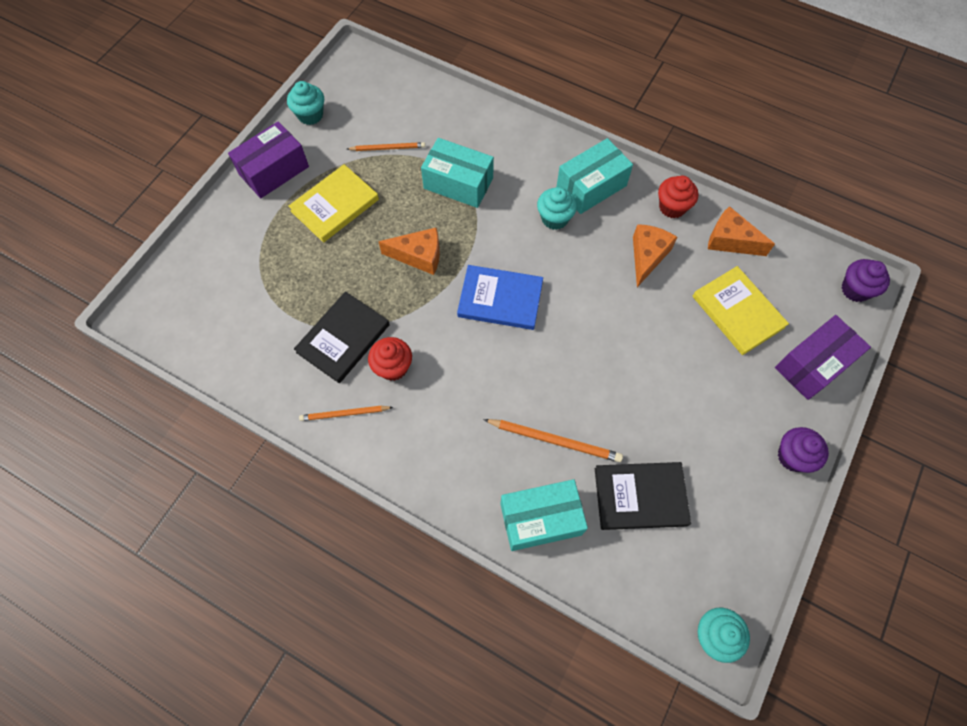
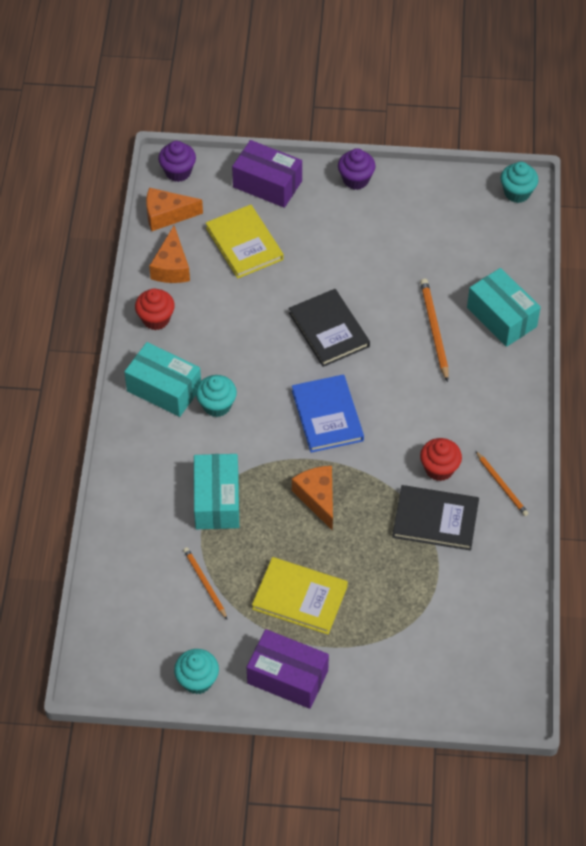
camera: 115 degrees left, 10 degrees down
black book [595,462,691,530] -> black book moved to [289,289,370,367]
orange cheese [633,224,677,287] -> orange cheese moved to [146,188,203,231]
yellow book [692,266,789,355] -> yellow book turned 60 degrees counterclockwise [206,204,284,279]

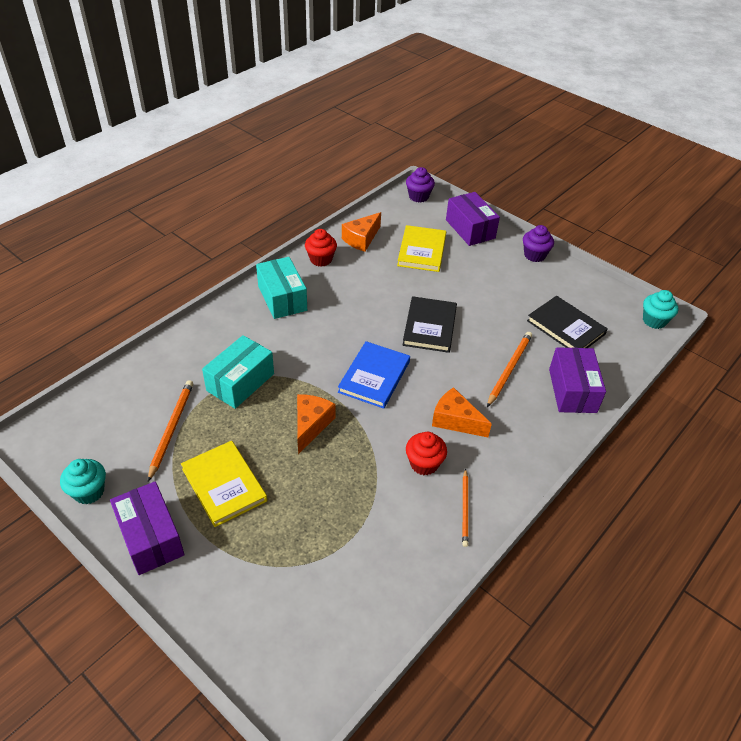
camera: 35 degrees right, 10 degrees down
orange cheese [146,188,203,231] -> orange cheese moved to [432,387,492,437]
orange pencil [183,547,227,619] -> orange pencil [148,380,193,482], size x1.51
turquoise cupcake [196,375,237,417] -> none
black book [392,485,479,551] -> black book moved to [527,296,608,348]
turquoise box [467,268,541,347] -> purple box [549,347,606,413]

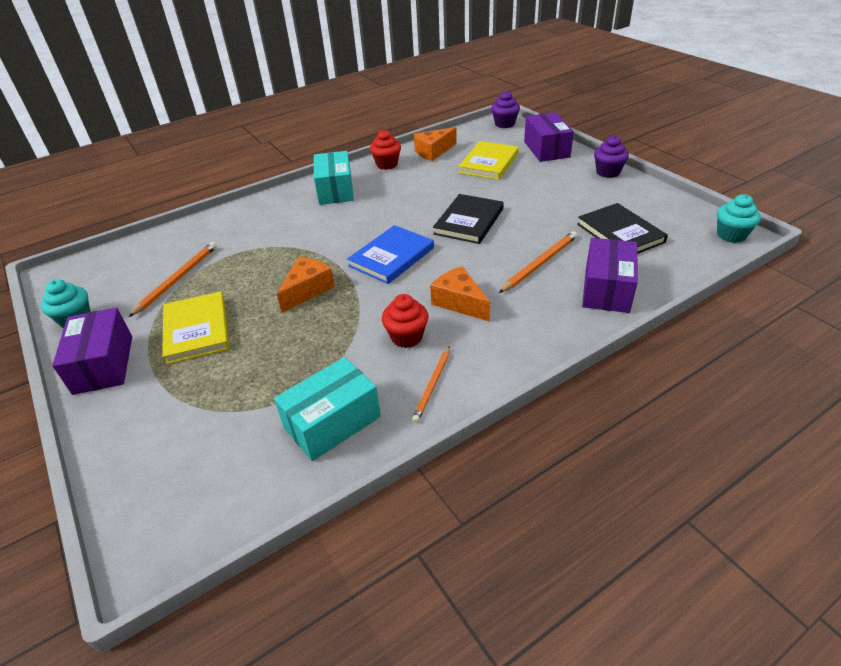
camera: 20 degrees right, 5 degrees down
turquoise box [202,335,274,409] -> turquoise box moved to [274,357,381,461]

